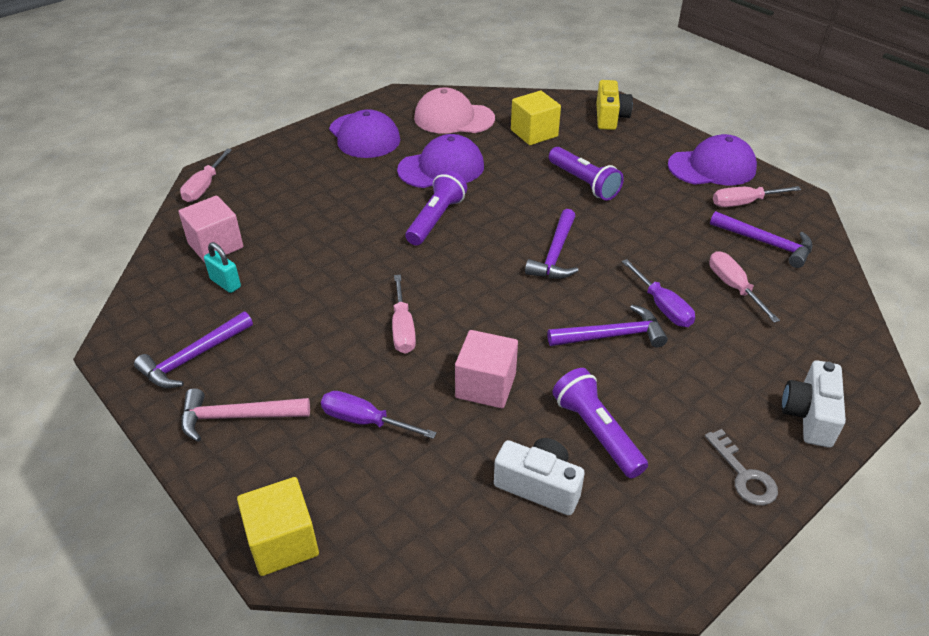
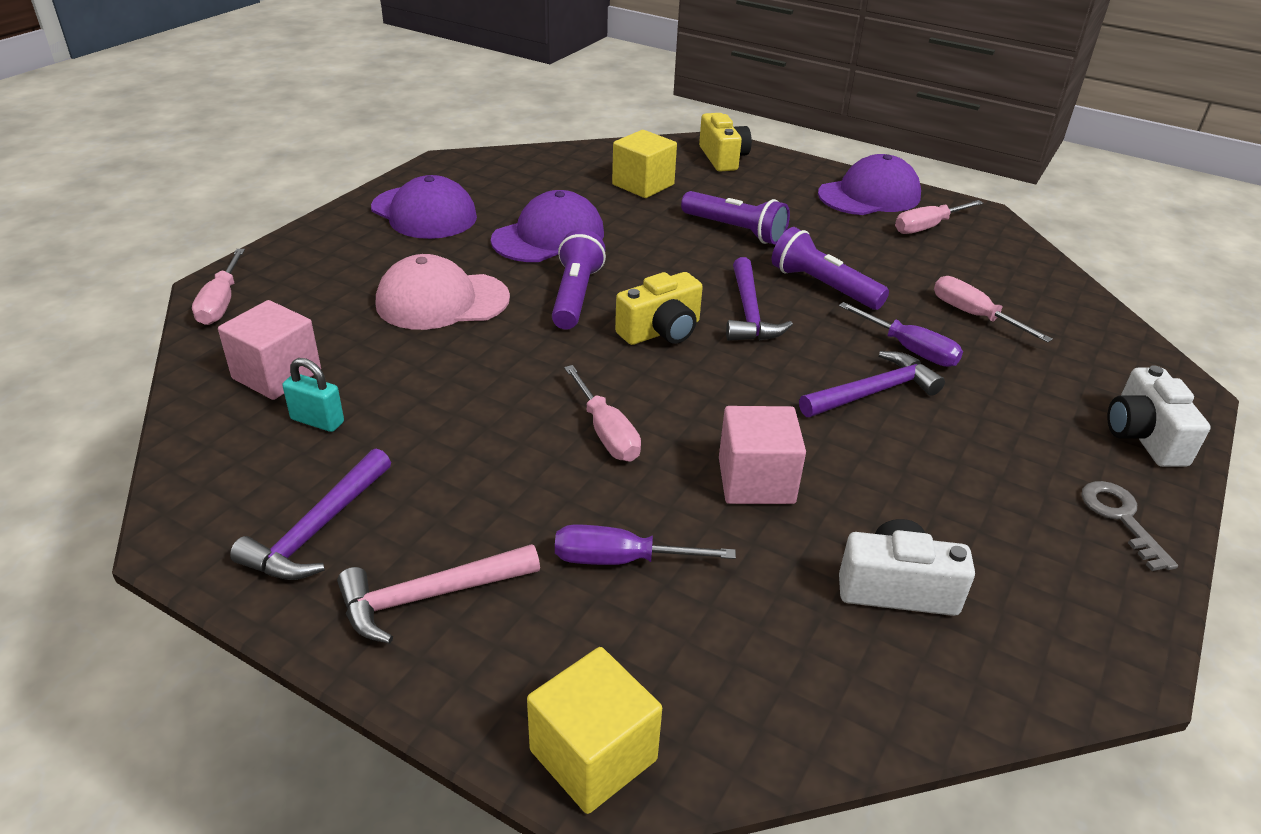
camera: 20 degrees left, 5 degrees down
pink cap [414,87,495,134] -> pink cap moved to [376,254,510,330]
purple flashlight [552,368,648,478] -> purple flashlight moved to [772,227,889,310]
grey key [705,429,778,505] -> grey key turned 150 degrees counterclockwise [1081,481,1178,571]
purple hammer [710,211,813,268] -> none
none -> yellow camera [615,272,703,345]

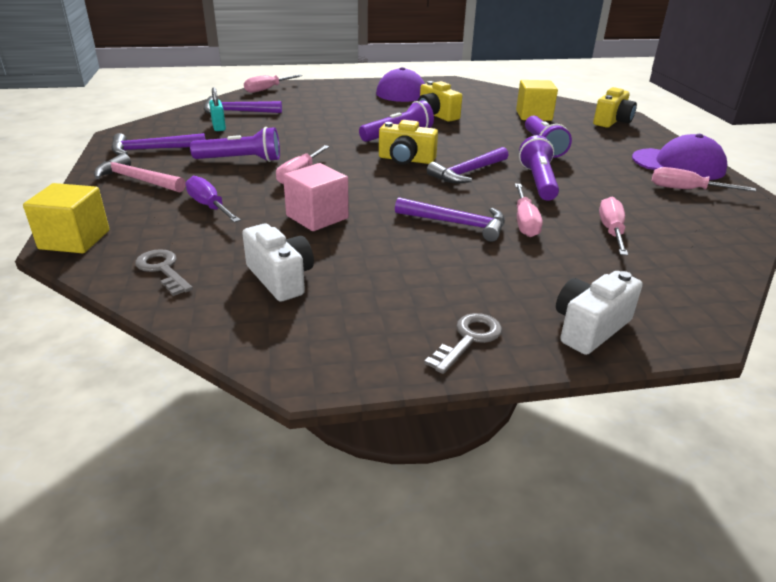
camera: 50 degrees right, 5 degrees down
pink cube [218,300,321,400] -> purple hammer [204,96,282,114]
pink cap [376,254,510,330] -> none
purple cap [491,190,604,262] -> yellow camera [418,81,462,122]
purple screwdriver [839,302,963,367] -> pink screwdriver [515,184,543,237]
none -> grey key [135,249,193,296]
none -> purple flashlight [190,127,280,162]

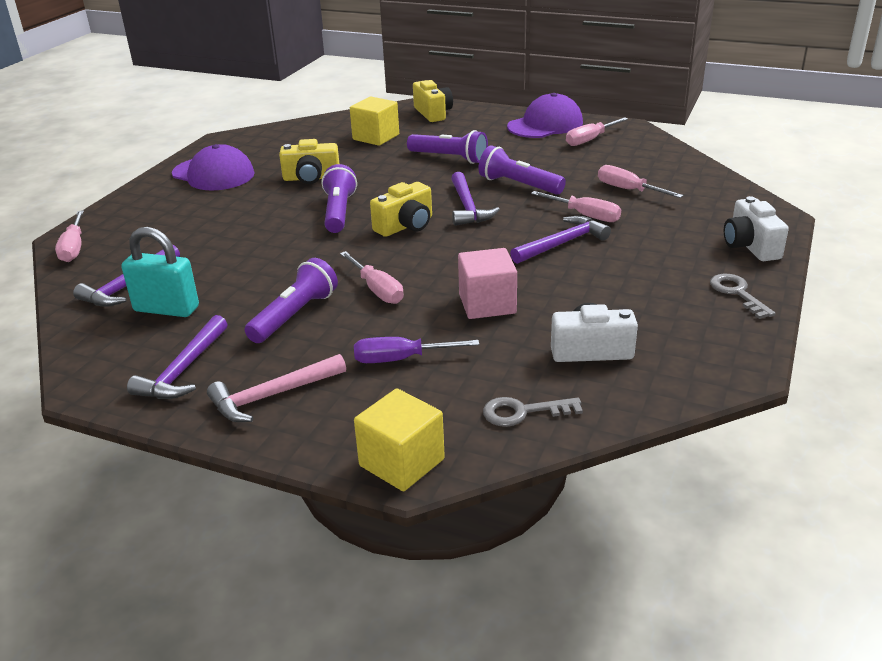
camera: 55 degrees left, 0 degrees up
turquoise padlock [209,88,226,131] -> turquoise padlock [121,227,199,317], size x1.65

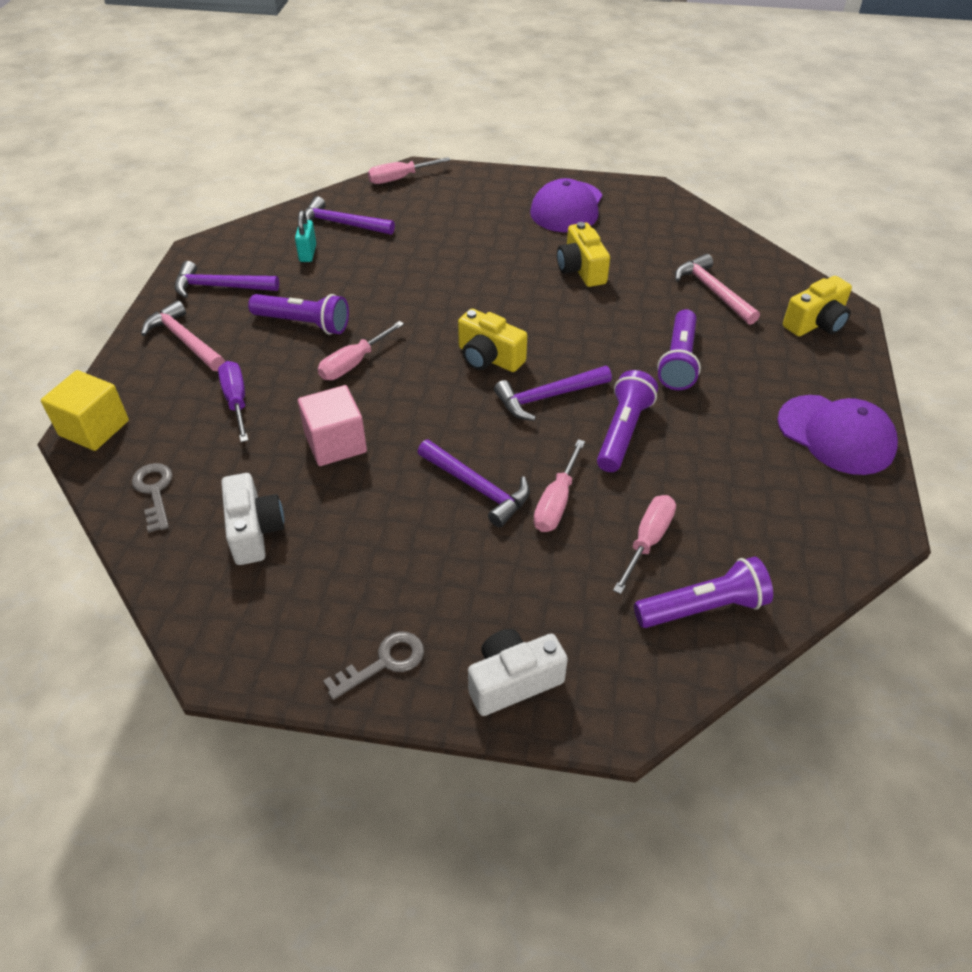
camera: 75 degrees right, 15 degrees up
turquoise padlock [121,227,199,317] -> turquoise padlock [295,210,316,262], size x0.61
purple flashlight [322,164,357,233] -> purple flashlight moved to [634,557,773,628]
yellow cube [350,97,399,146] -> pink hammer [675,254,760,325]
pink screwdriver [566,117,628,146] -> none

